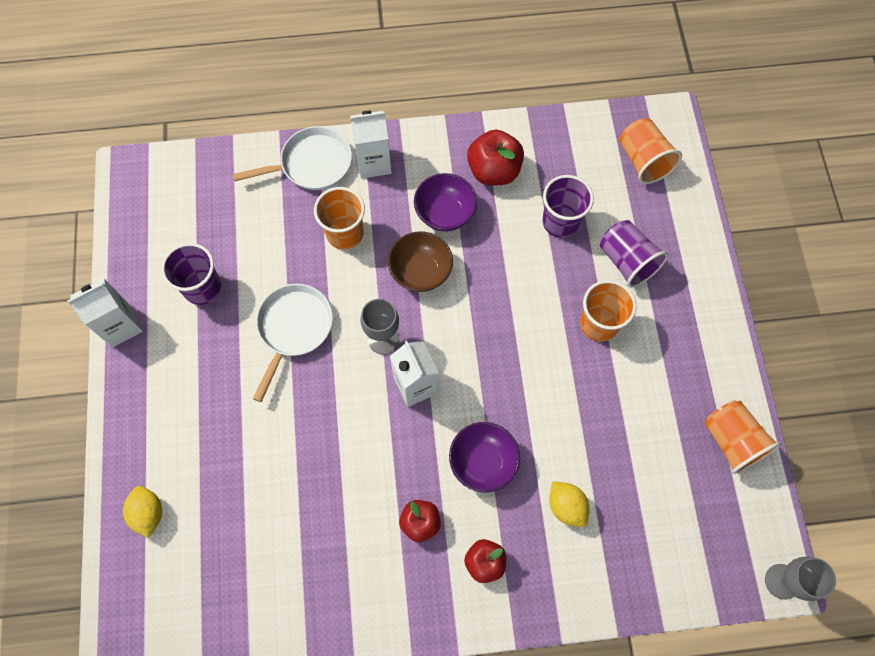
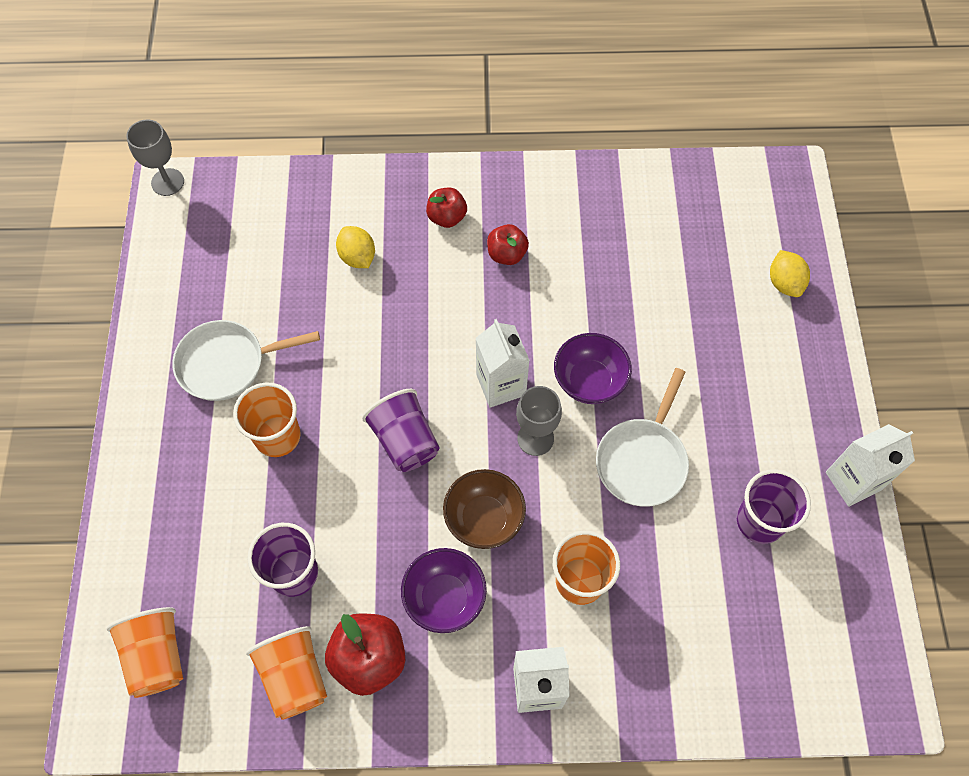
camera: 175 degrees left, 5 degrees down
white pan [233,126,352,190] -> white pan moved to [172,320,320,401]
purple bowl [449,422,520,493] -> purple bowl moved to [554,333,632,404]
purple cup [600,220,668,288] -> purple cup moved to [362,389,440,472]
orange cup [705,400,780,474] -> orange cup moved to [246,626,327,720]

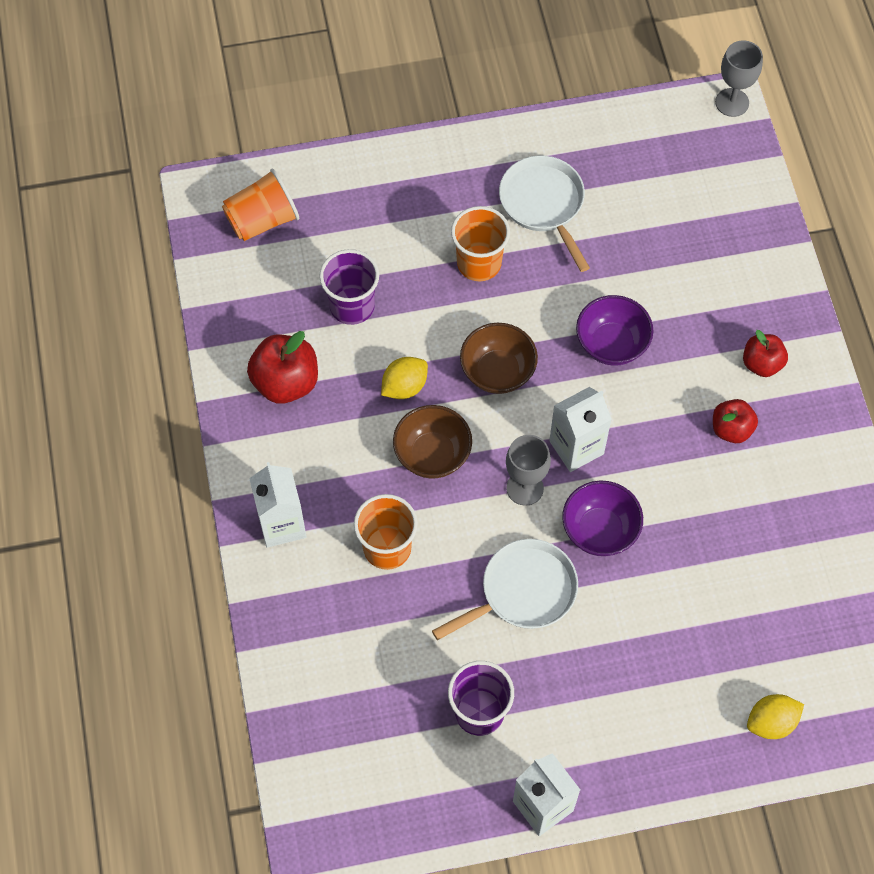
camera: 80 degrees right, 0 degrees up
orange cup [246,626,327,720] -> none
yellow lemon [336,226,375,268] -> yellow lemon moved to [381,357,428,399]
purple cup [362,389,440,472] -> brown bowl [460,323,538,394]
purple bowl [401,548,487,633] -> purple bowl moved to [576,295,653,366]
white pan [596,368,689,506] -> white pan turned 135 degrees clockwise [432,539,578,640]

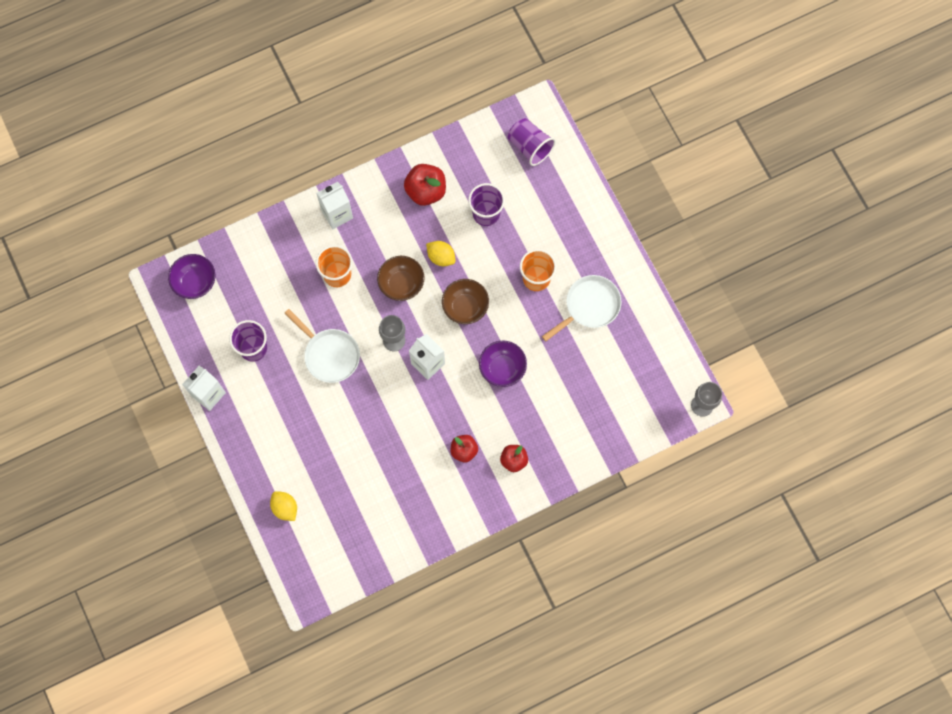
camera: 75 degrees right, 10 degrees up
orange cup [222,169,299,241] -> purple cup [508,118,556,166]
purple bowl [562,480,643,556] -> purple bowl moved to [168,254,216,299]

